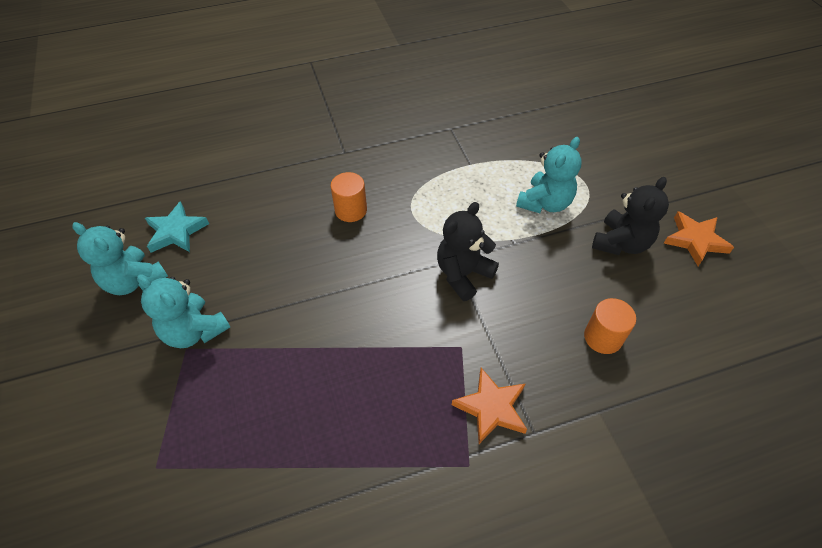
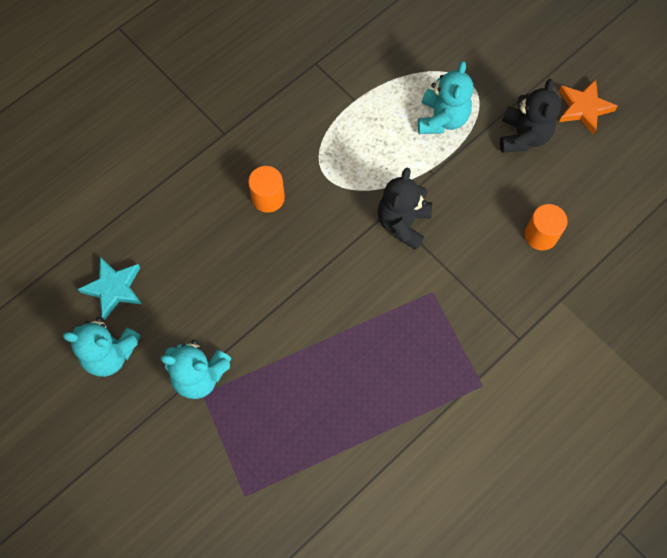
camera: 25 degrees left, 15 degrees up
orange star [452,368,527,444] -> none

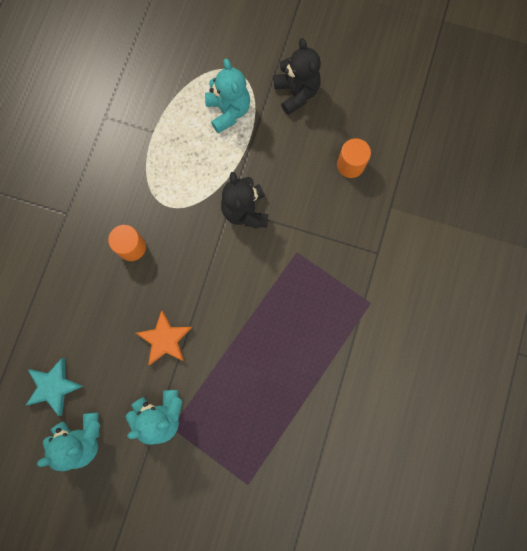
camera: 30 degrees left, 10 degrees up
orange star [559,79,618,135] -> orange star moved to [136,310,192,365]

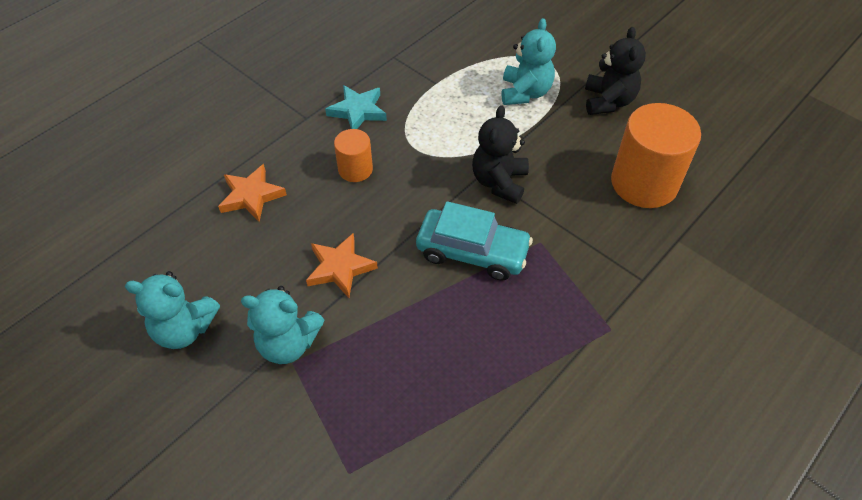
camera: 25 degrees right, 25 degrees down
turquoise star [26,358,83,416] -> turquoise star moved to [325,85,387,129]
orange cylinder [337,138,371,178] -> orange cylinder [611,103,701,208], size x1.90
none -> orange star [218,164,287,222]
none -> turquoise car [416,201,533,281]

